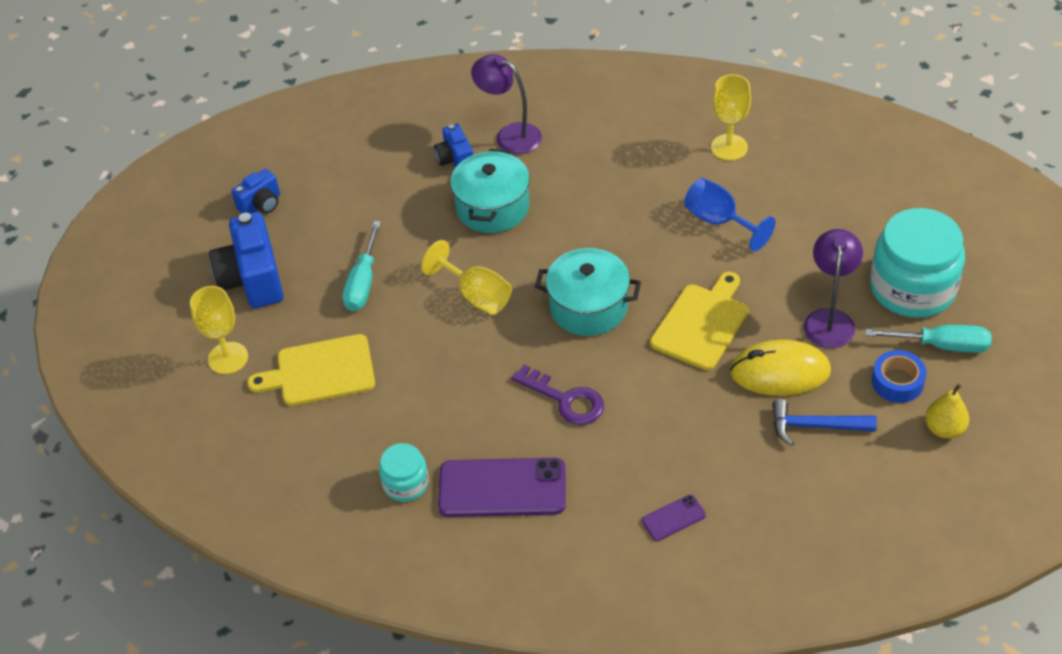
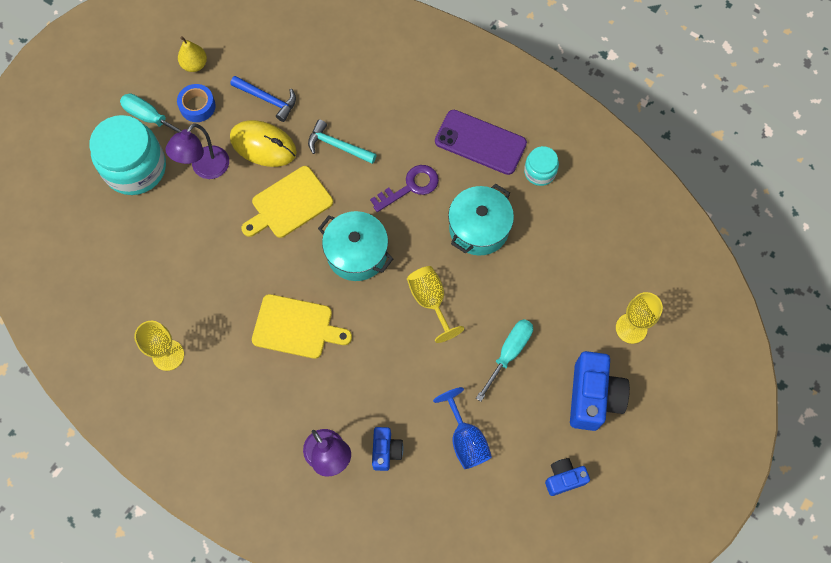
camera: 160 degrees left, 20 degrees up
yellow cutting board [247,334,375,406] -> yellow cutting board moved to [252,294,352,359]
turquoise pot [450,149,530,233] -> turquoise pot moved to [448,184,514,256]
purple key [512,365,604,425] -> purple key turned 90 degrees clockwise [370,165,439,212]
purple phone [642,495,706,541] -> none
blue goblet [684,178,776,251] -> blue goblet moved to [433,387,492,469]
none -> turquoise hammer [308,119,377,164]

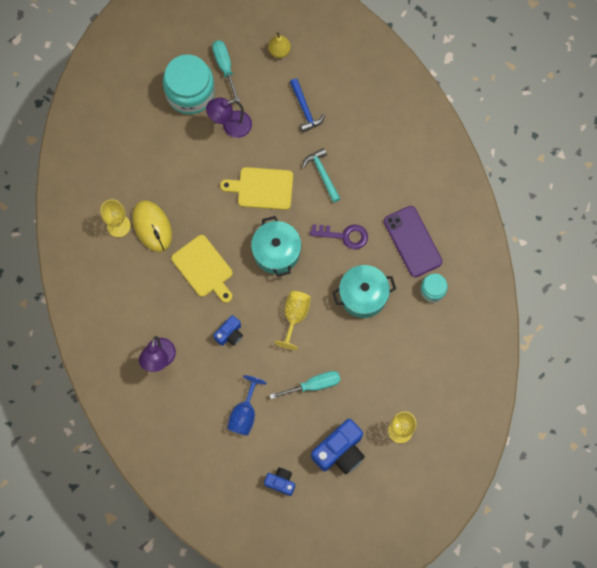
camera: 40 degrees right, 5 degrees up
blue tape [177,84,216,122] -> none
yellow mouse [230,120,297,167] -> yellow mouse moved to [132,200,172,252]
blue camera [372,427,403,471] -> blue camera moved to [213,315,243,346]

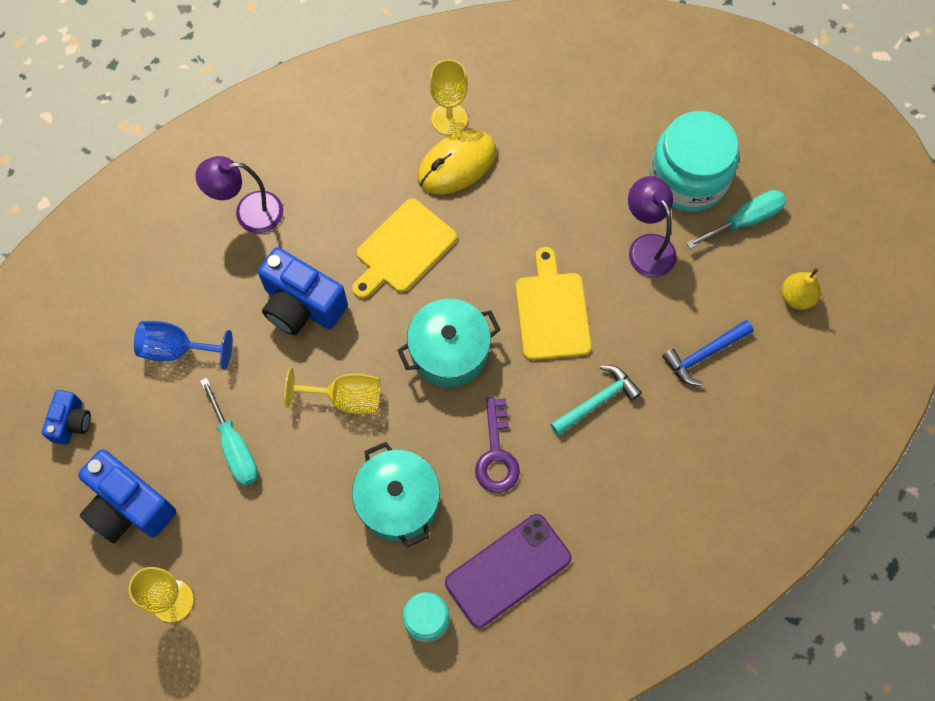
camera: 80 degrees right, 5 degrees down
blue camera [213,315,243,346] -> blue camera [258,247,348,335], size x1.79

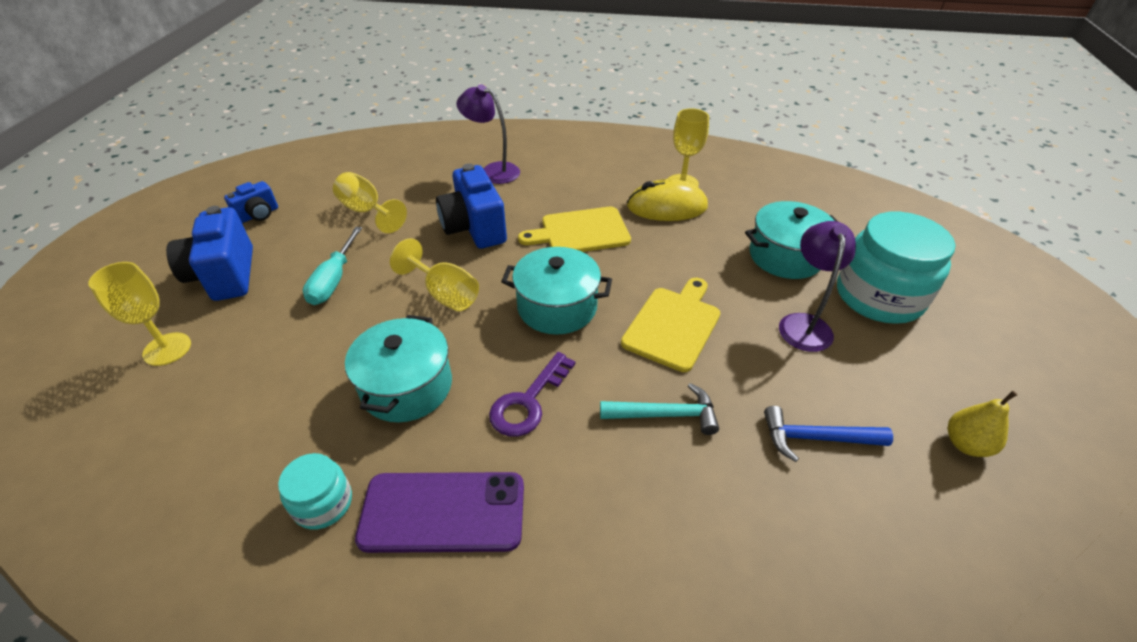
camera: 35 degrees right, 25 degrees down
blue goblet [134,321,233,370] -> yellow goblet [333,172,407,233]
turquoise screwdriver [686,190,786,249] -> none
none -> turquoise pot [745,201,838,279]

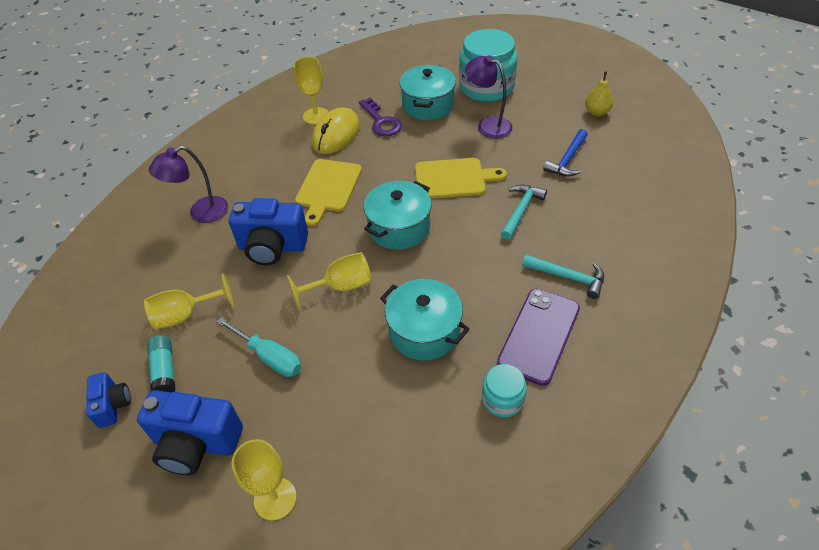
camera: 60 degrees left, 5 degrees up
purple key [489,352,575,437] -> purple key moved to [359,97,402,136]
yellow cutting board [621,278,721,372] -> yellow cutting board turned 120 degrees clockwise [415,158,507,199]
none -> turquoise glue stick [147,335,176,392]
none -> turquoise hammer [522,255,604,299]

